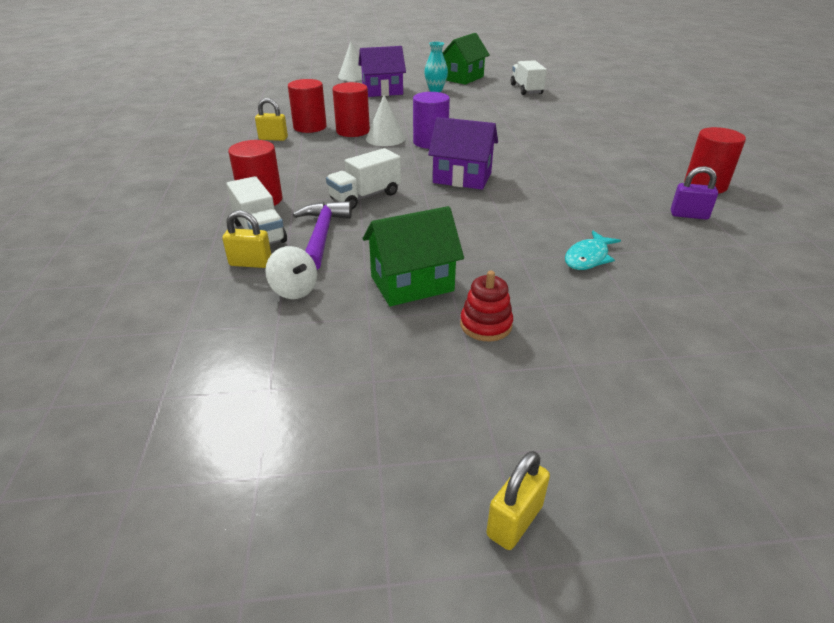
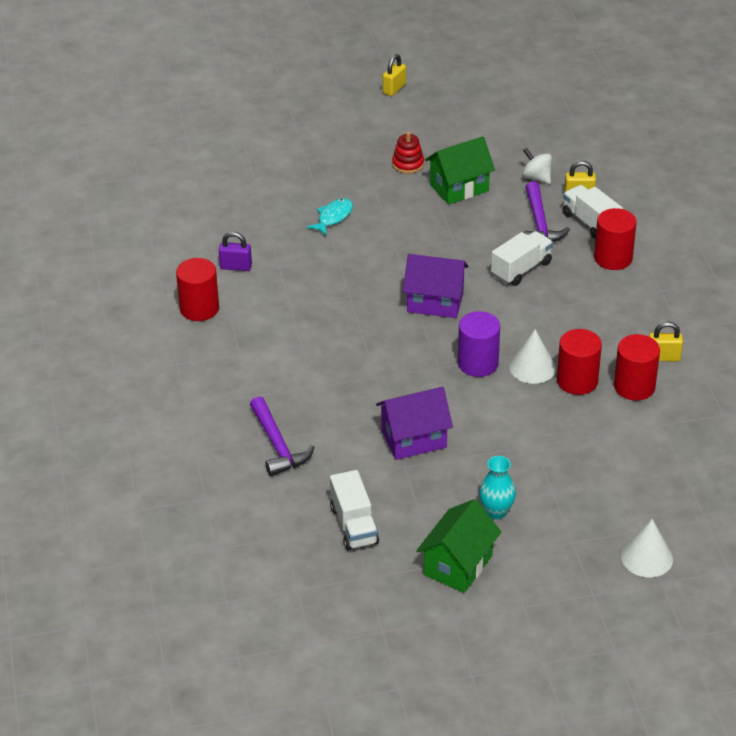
camera: 175 degrees right, 5 degrees up
purple house [358,46,406,97] -> purple house moved to [376,387,453,460]
none -> purple hammer [250,396,315,476]

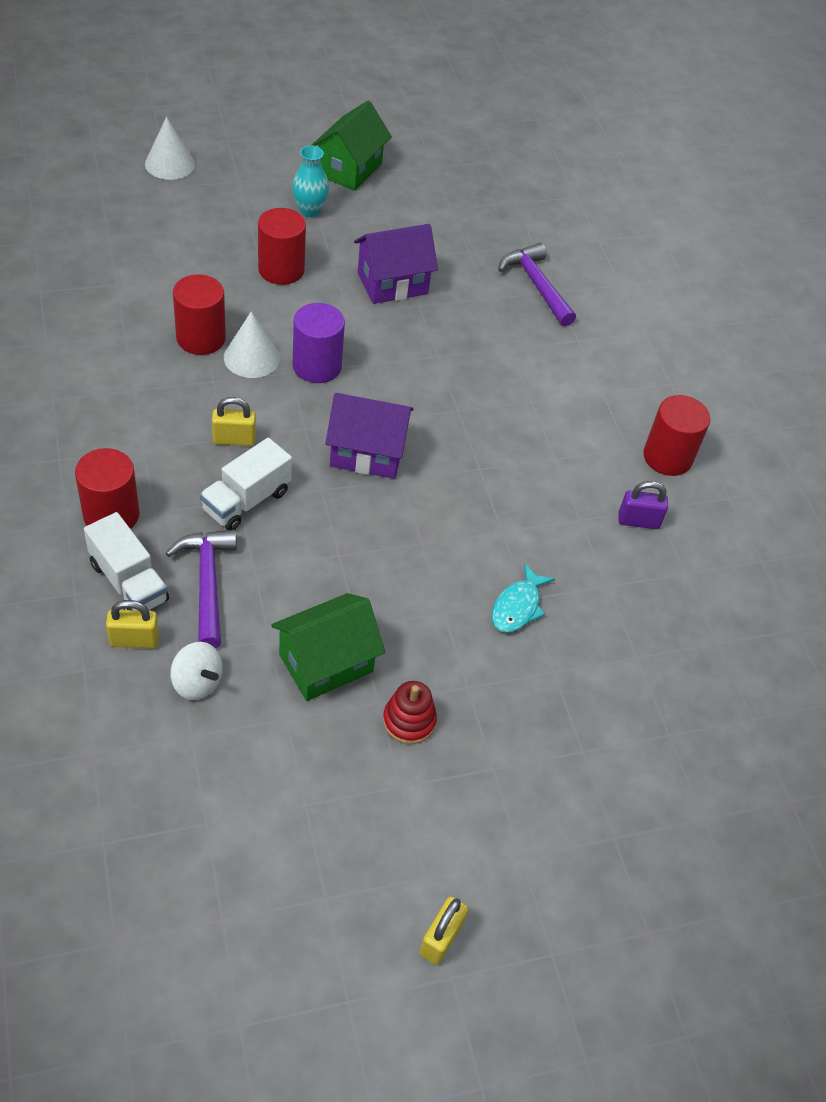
camera: 170 degrees right, 10 degrees up
white truck [330,470,379,550] -> none
red cylinder [614,334,660,401] -> red cylinder moved to [258,208,306,285]
yellow padlock [649,322,683,361] -> yellow padlock moved to [212,397,256,446]

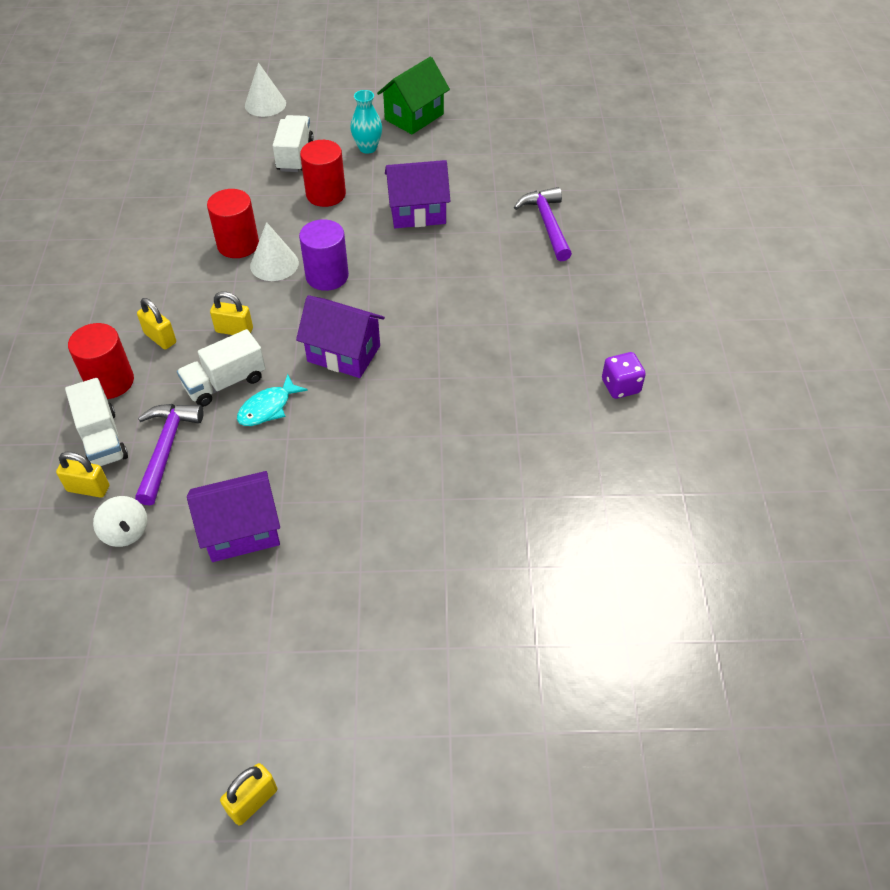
camera: 20 degrees right, 0 degrees up
green house [271,593,385,701] -> purple house [187,471,280,562]
red stacking toy [383,681,437,744] -> none
turquoise fish [492,563,555,633] -> turquoise fish moved to [237,374,308,426]
purple padlock [618,481,668,529] -> none
red cylinder [643,395,711,476] -> purple dice [602,352,646,399]
none -> yellow padlock [137,298,176,349]
none -> white truck [273,115,314,172]

